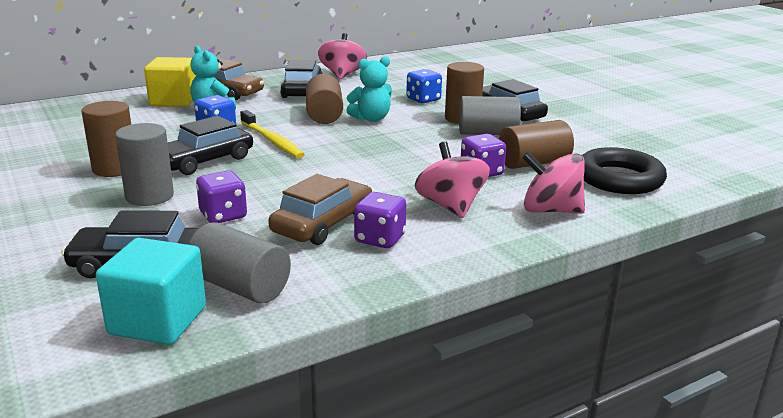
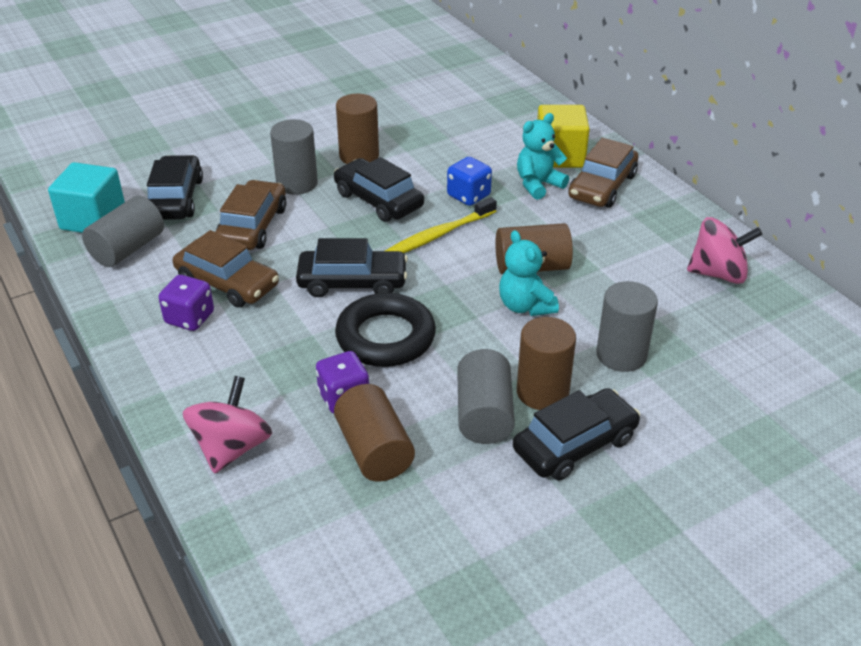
camera: 90 degrees right, 15 degrees up
purple dice [196,171,247,223] -> brown car [215,180,286,250]
black car [280,60,322,98] -> black car moved to [296,238,408,297]
blue dice [406,69,442,103] -> grey cylinder [596,281,658,372]
pink spinning top [415,141,490,218] -> none
black ring [583,147,667,194] -> black ring moved to [335,293,436,367]

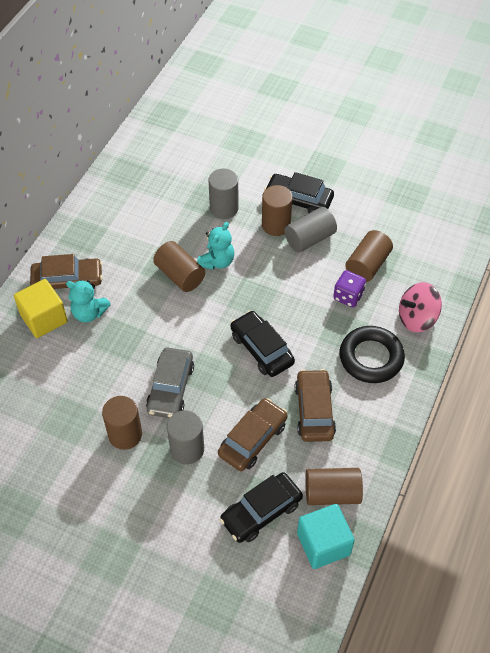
camera: 125 degrees left, 15 degrees up
grey cylinder [82,196,164,267] -> brown cylinder [305,468,363,505]
purple dice [158,275,214,331] -> none
brown car [215,180,286,250] -> brown car turned 150 degrees clockwise [218,398,288,471]
black car [334,157,424,222] -> grey car [146,348,194,418]
black ring [335,293,436,367] -> black ring moved to [340,326,405,383]
yellow toothbrush [385,197,497,253] -> none
blue dice [447,157,492,206] -> none
pink spinning top [687,217,763,284] -> none

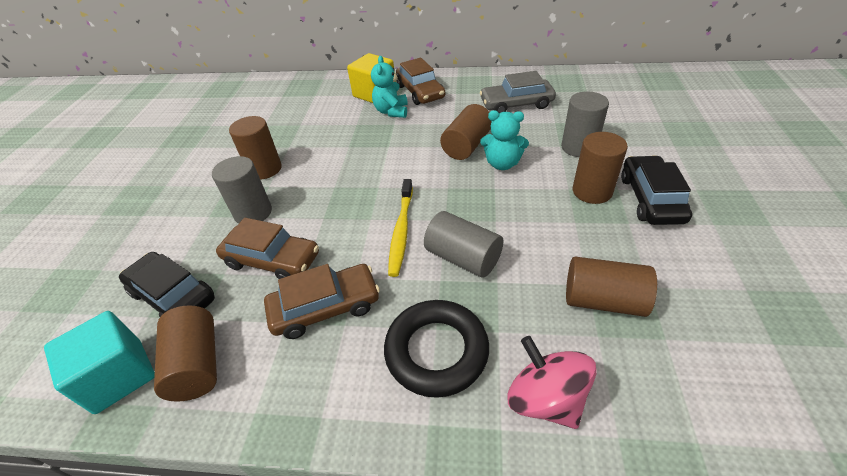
camera: 75 degrees right, 10 degrees down
grey car [146,348,194,418] -> grey car moved to [480,71,556,113]
black car [230,311,295,377] -> yellow toothbrush [388,179,413,277]
grey cylinder [284,207,337,252] -> grey cylinder moved to [424,211,504,278]
purple dice [333,270,366,307] -> none

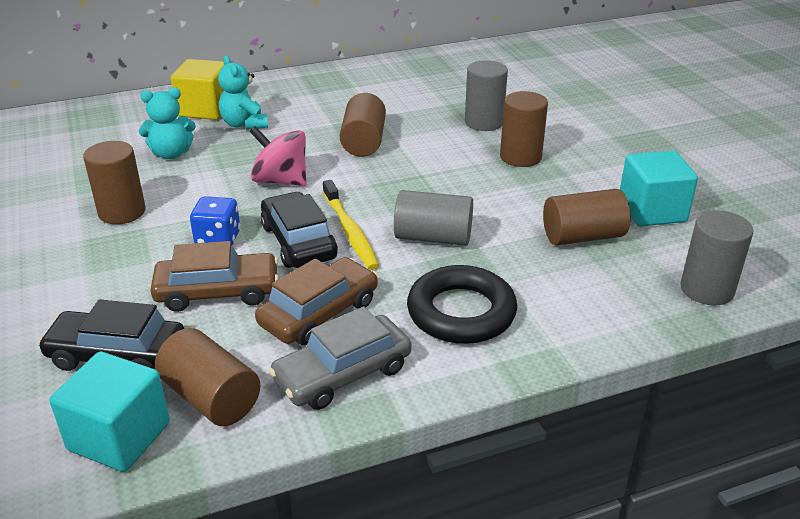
camera: 30 degrees left, 10 degrees down
grey cylinder [212,156,272,224] -> grey cylinder moved to [680,210,753,305]
brown car [396,58,445,105] -> none
grey car [480,71,556,113] -> grey car moved to [269,307,412,410]
turquoise teddy bear [480,110,529,170] -> turquoise teddy bear moved to [139,87,196,159]
pink spinning top [507,336,597,429] -> pink spinning top moved to [249,126,307,186]
black car [621,155,692,225] -> black car moved to [261,192,338,268]
none -> blue dice [190,196,240,245]
none -> turquoise cube [620,151,698,226]

